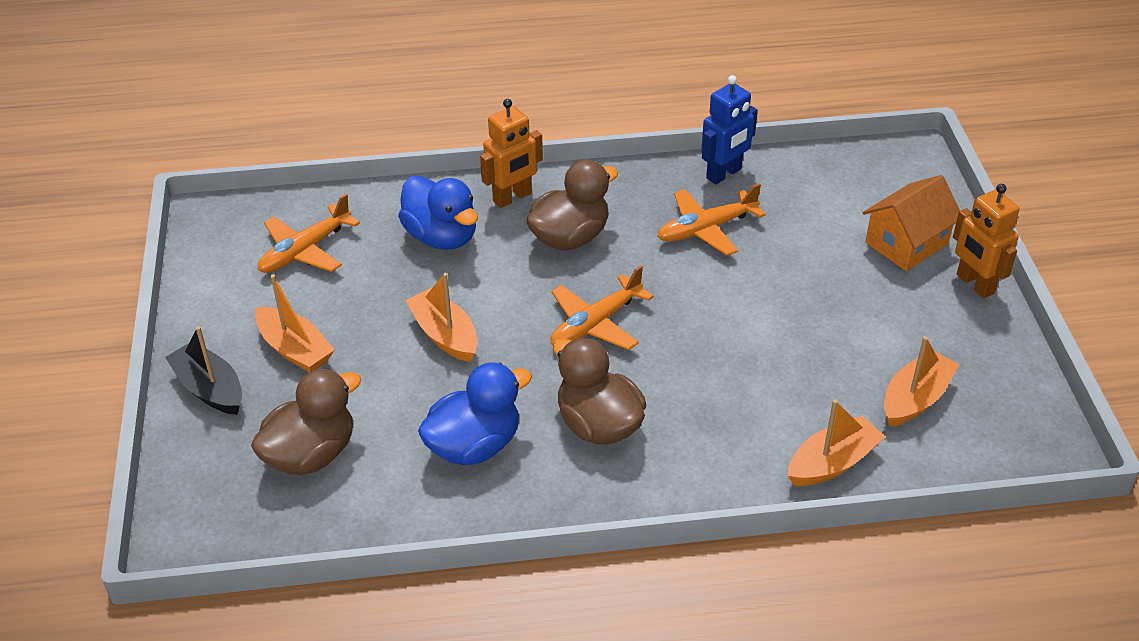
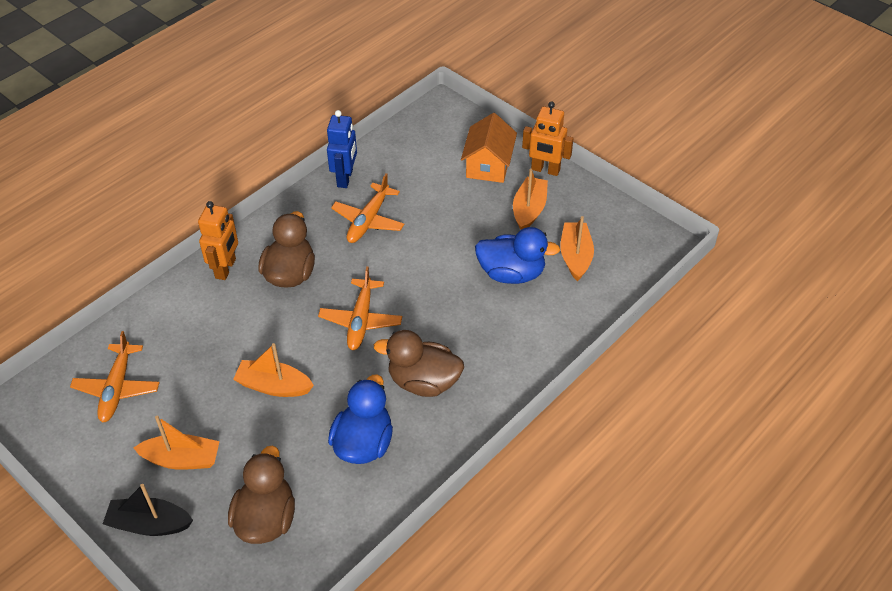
camera: 40 degrees left, 5 degrees up
blue duck [398,176,478,250] -> blue duck moved to [475,227,560,284]
orange boat [788,399,886,486] -> orange boat moved to [513,169,548,230]

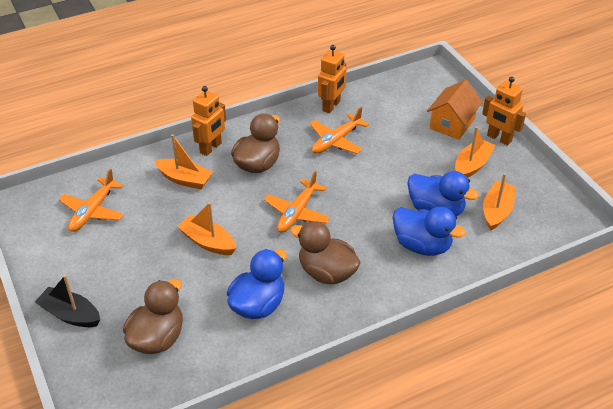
camera: 20 degrees right, 5 degrees down
orange boat [134,416,220,470] -> orange boat moved to [155,134,213,189]
blue robot [327,110,357,188] -> orange robot [318,45,346,113]
none -> blue duck [393,207,465,256]

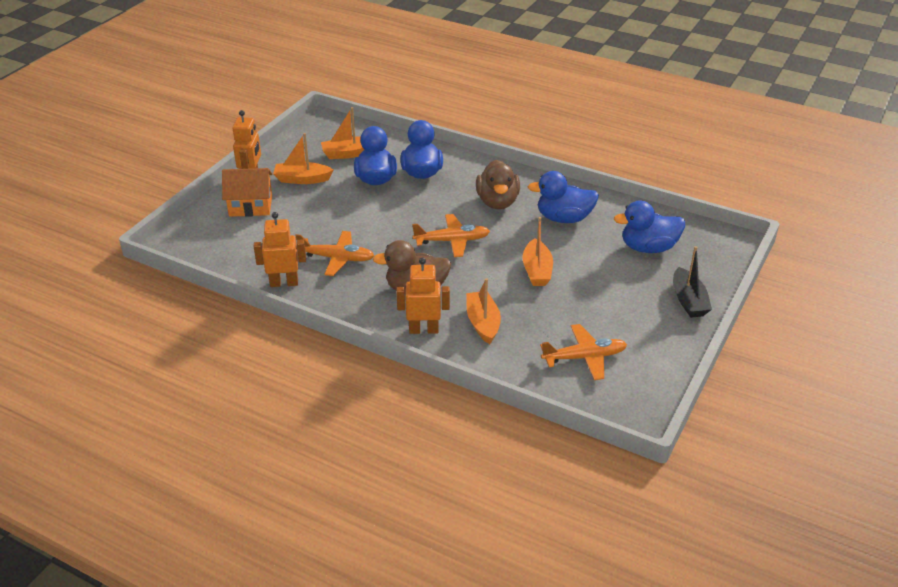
camera: 125 degrees left, 5 degrees down
brown duck [123,279,183,354] -> blue duck [614,200,685,253]

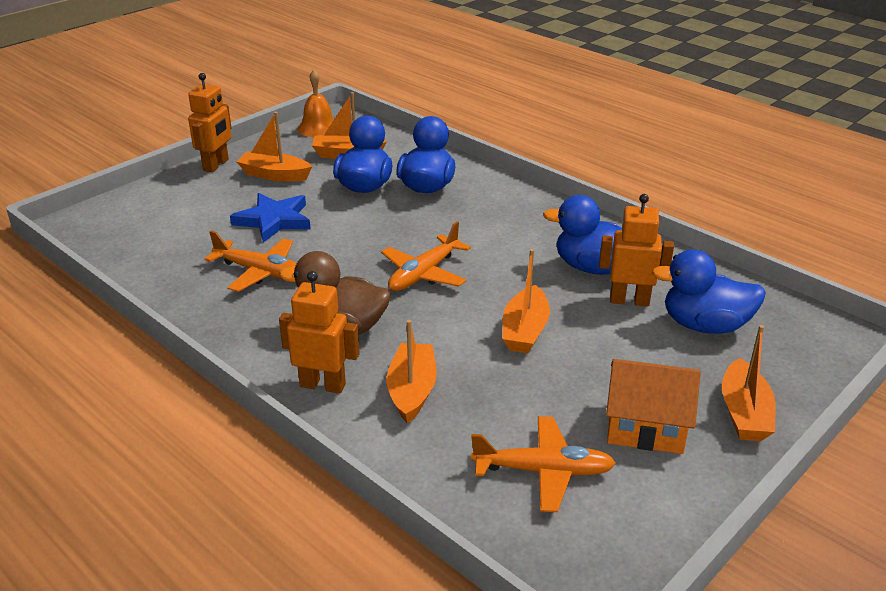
camera: 15 degrees right, 5 degrees down
orange house [222,168,273,217] -> orange house moved to [606,359,701,454]
orange robot [254,212,306,287] -> orange robot moved to [599,194,674,307]
orange plane [412,214,490,257] -> orange plane turned 120 degrees clockwise [381,222,471,291]
brown duck [476,160,520,209] -> none
black boat [673,246,712,318] -> orange boat [722,325,776,441]
none -> blue star [230,193,311,243]
none -> orange bell [298,70,334,137]

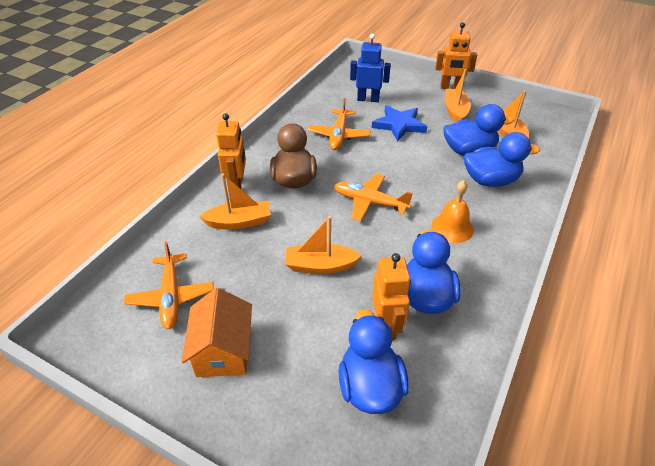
camera: 75 degrees right, 10 degrees up
orange bell [298,70,334,137] -> orange bell moved to [431,180,474,243]
orange boat [722,325,776,441] -> none
none -> blue robot [350,34,391,102]

